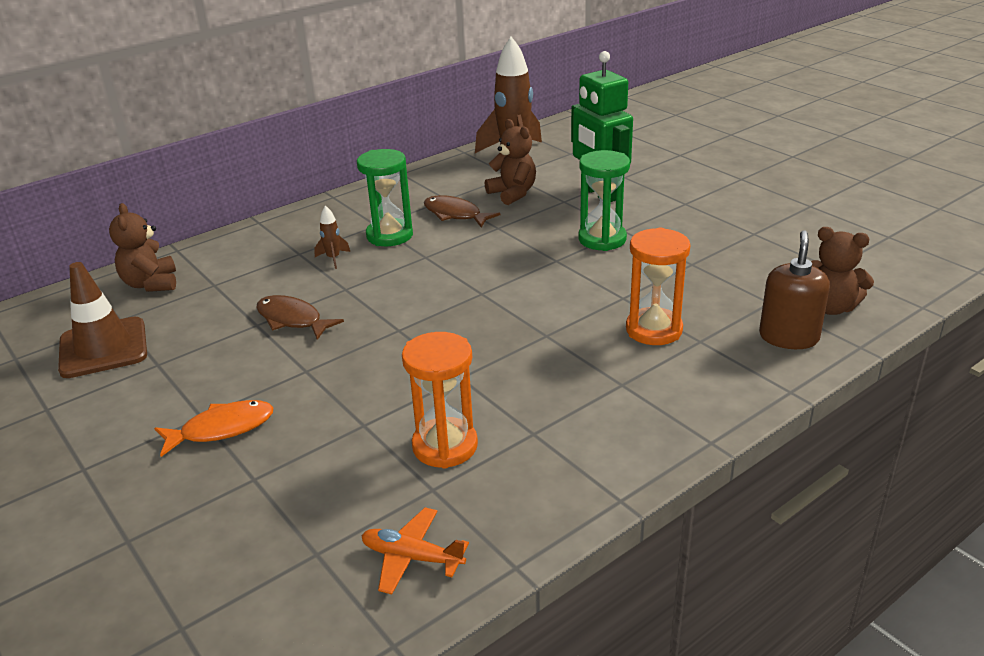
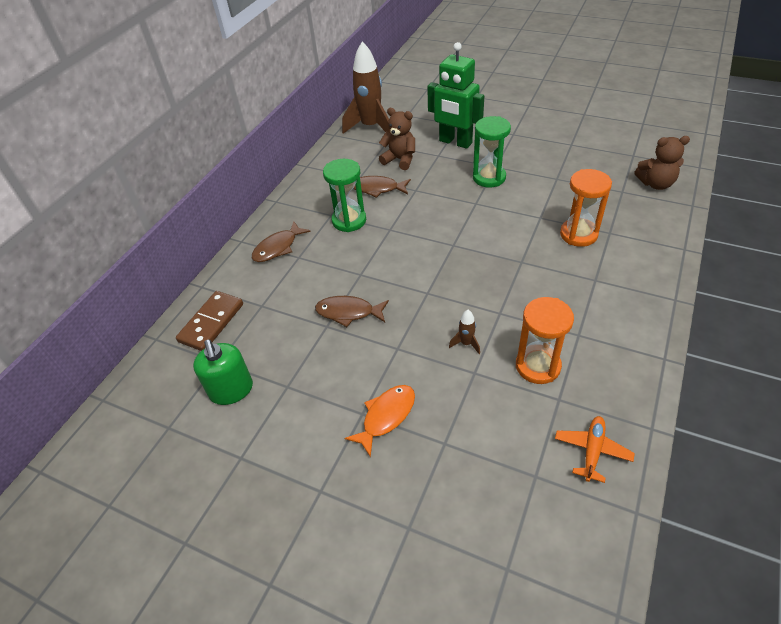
camera: 25 degrees left, 15 degrees up
brown traffic cone [58,262,147,378] -> green soap dispenser [193,340,253,405]
brown teddy bear [109,203,176,292] -> brown domino [176,291,243,351]
brown rocket [314,205,350,269] -> brown rocket moved to [449,310,480,354]
orange plane [362,507,469,595] -> orange plane turned 120 degrees clockwise [555,416,635,483]
brown soap dispenser [759,230,830,349] -> none
none -> brown fish [252,221,311,262]

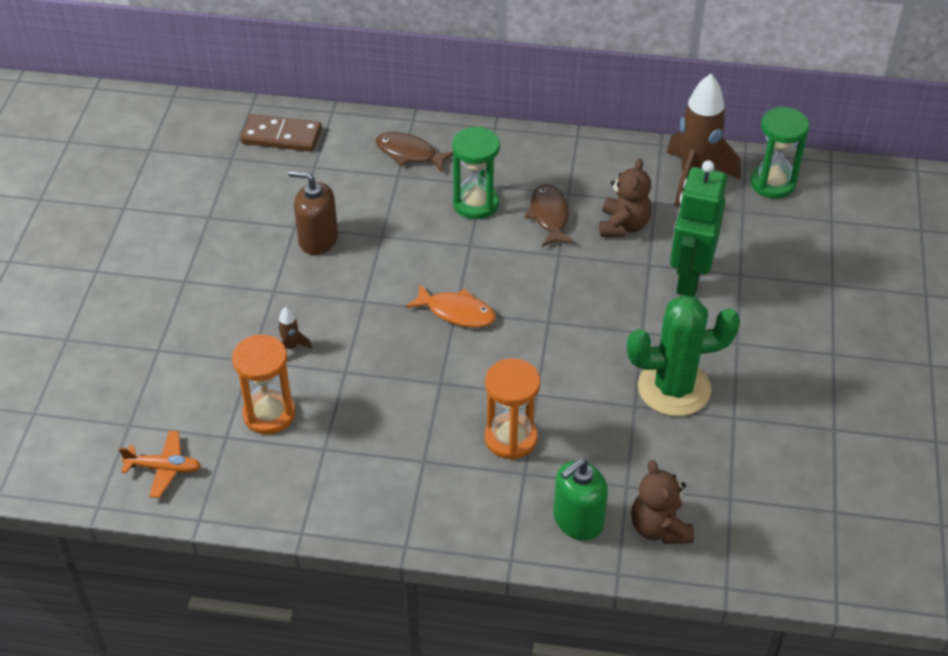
camera: 70 degrees right, 0 degrees up
green soap dispenser [193,340,253,405] -> green soap dispenser moved to [553,459,608,541]
brown fish [315,296,389,327] -> brown soap dispenser [288,170,338,255]
orange fish [344,385,415,457] -> orange fish moved to [406,284,496,328]
green hourglass [473,116,511,187] -> green hourglass moved to [751,107,809,199]
none -> green cactus [627,295,740,416]

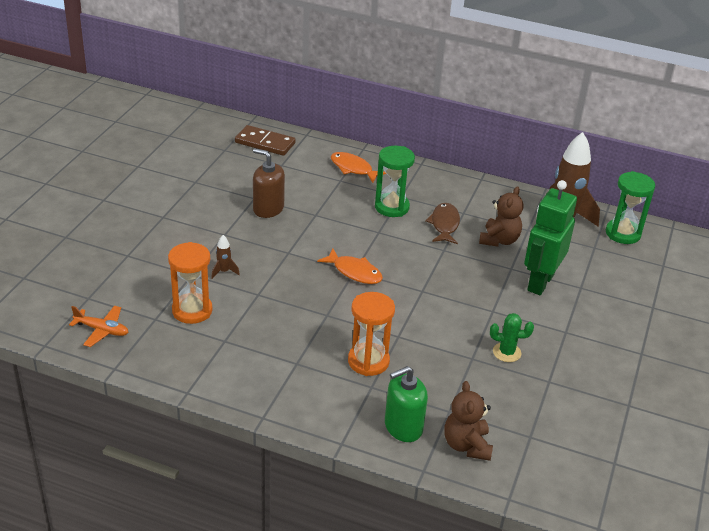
camera: 10 degrees right, 10 degrees down
brown fish [375,132,453,172] -> orange fish [331,152,386,183]
green cactus [627,295,740,416] -> green cactus [490,313,534,362], size x0.49

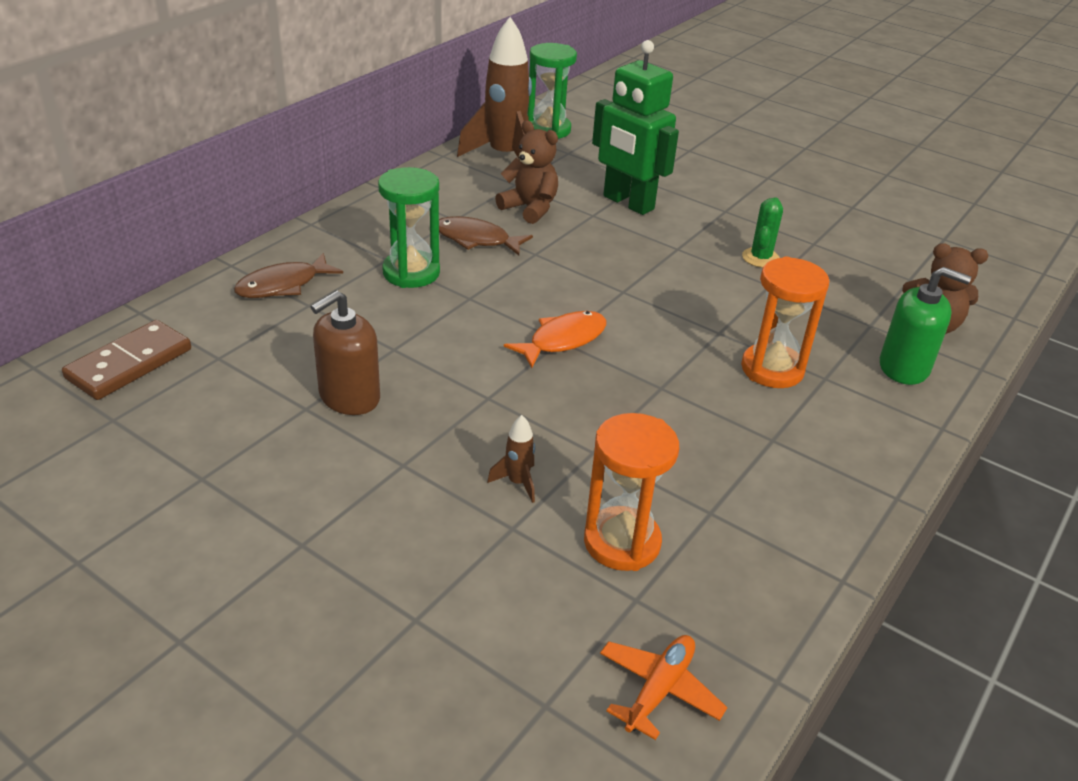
camera: 75 degrees left, 0 degrees up
orange fish [331,152,386,183] -> brown fish [234,253,343,298]
green soap dispenser [385,366,428,442] -> green soap dispenser turned 60 degrees counterclockwise [880,267,971,385]

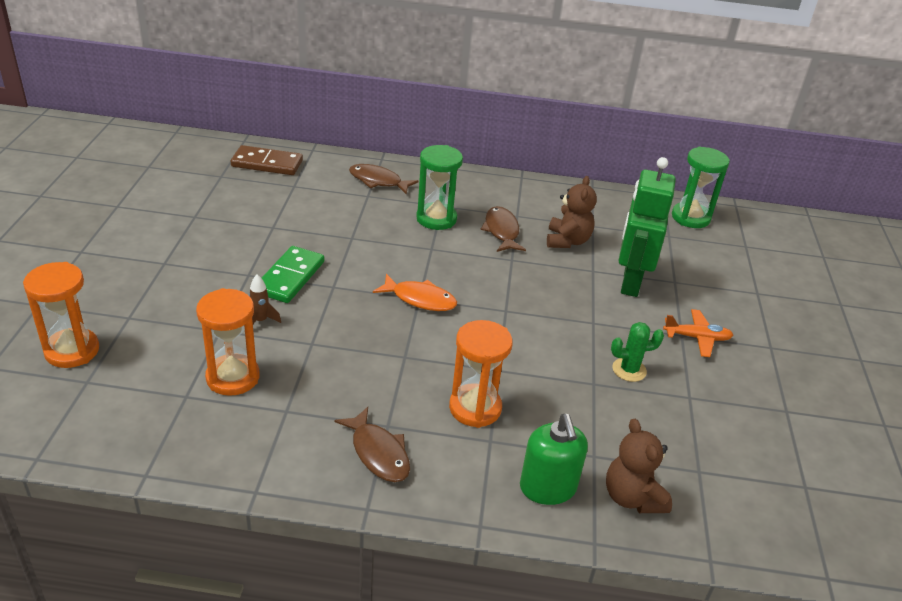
camera: 60 degrees right, 0 degrees up
brown soap dispenser [311,290,380,415] -> none
brown rocket [457,17,532,163] -> none
orange plane [600,635,727,740] -> orange plane moved to [663,309,733,357]
none -> orange hourglass [23,262,99,368]
none -> green domino [262,246,324,303]
none -> brown fish [334,407,410,482]

